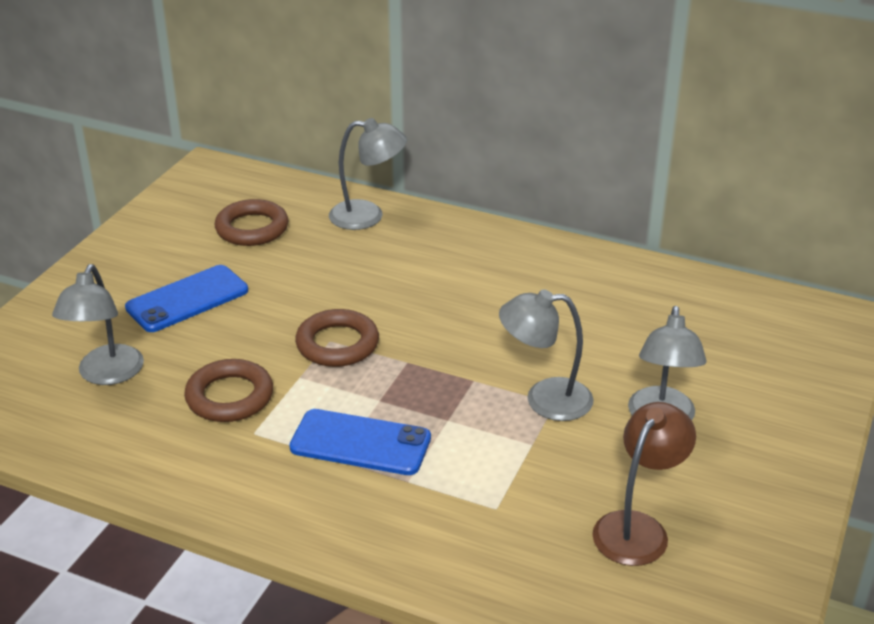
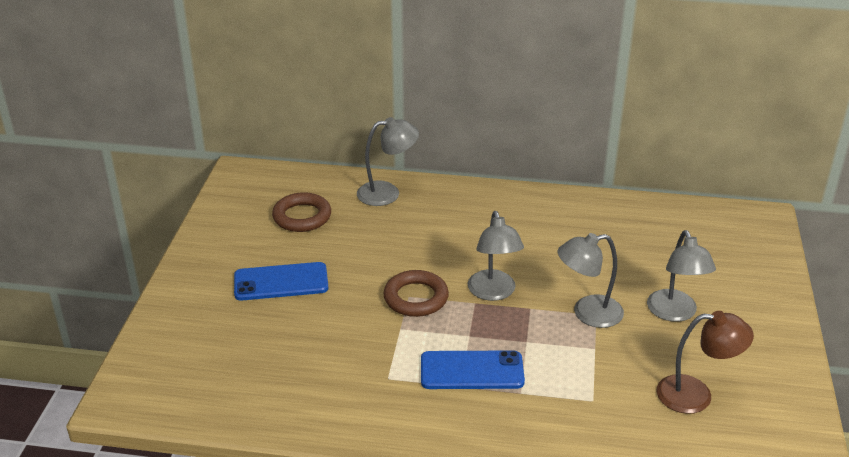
camera: 15 degrees left, 0 degrees up
grey lamp [52,264,144,385] -> grey lamp moved to [468,211,524,301]
blue phone [125,265,248,332] -> blue phone turned 45 degrees clockwise [234,262,328,301]
brown ring [184,359,273,422] -> none
brown lamp [592,402,696,566] -> brown lamp turned 75 degrees clockwise [657,311,754,414]

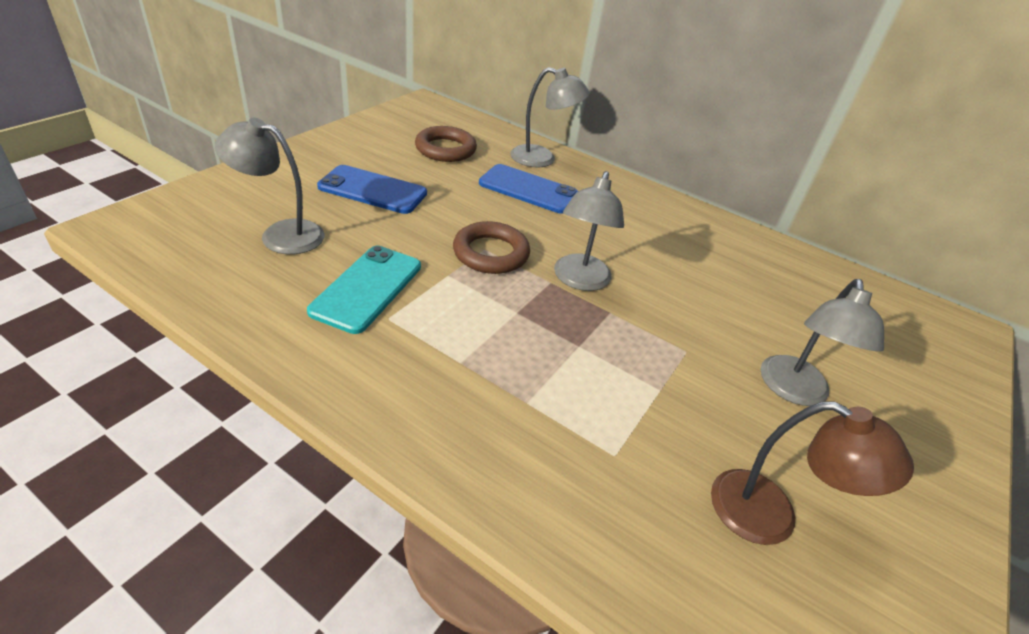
camera: 20 degrees right, 5 degrees up
blue phone [421,350,525,389] -> blue phone moved to [479,164,578,213]
grey lamp [557,233,624,328] -> grey lamp moved to [215,118,325,254]
none -> turquoise phone [307,246,421,334]

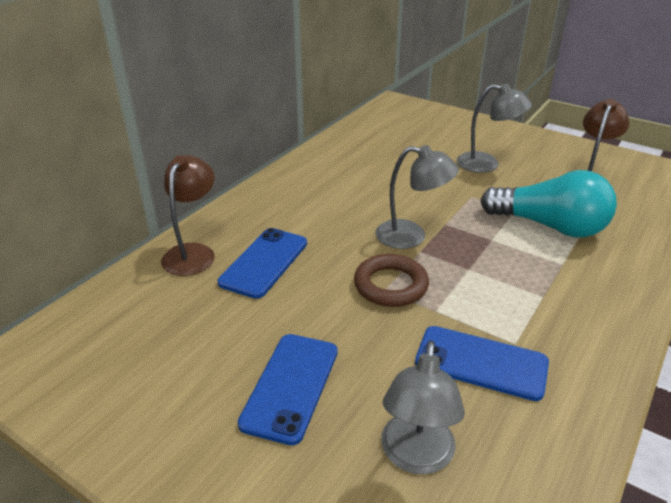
camera: 85 degrees left, 5 degrees down
turquoise phone [307,246,421,334] -> blue phone [415,326,549,401]
brown ring [415,126,477,162] -> none
grey lamp [510,67,590,167] -> brown lamp [161,155,215,276]
none -> turquoise light bulb [480,170,617,237]

